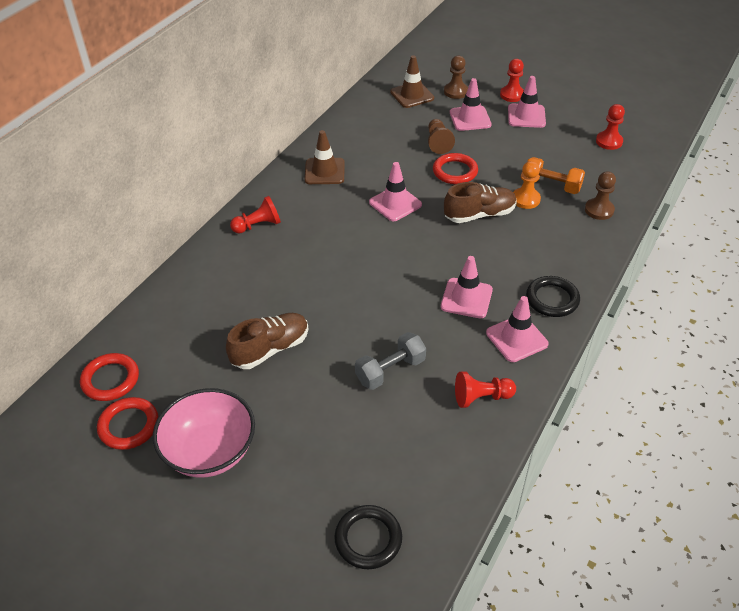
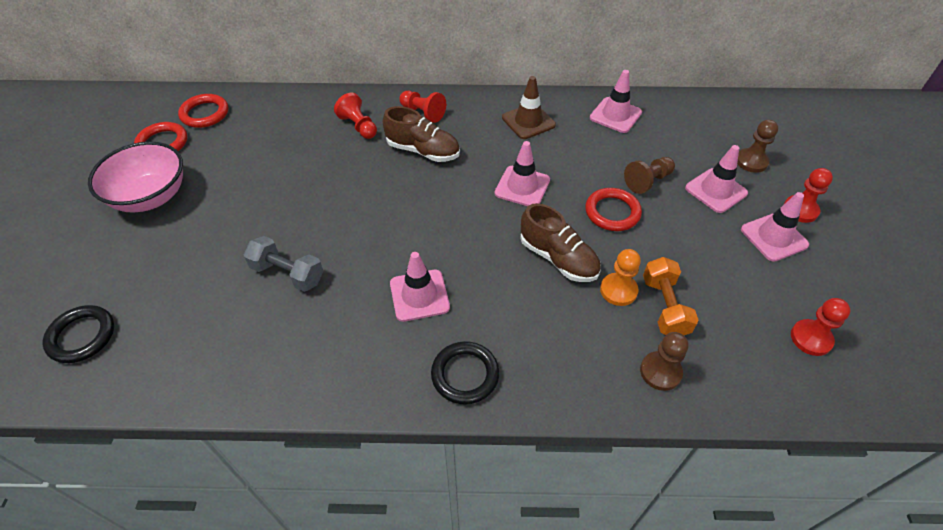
camera: 60 degrees right, 5 degrees up
brown shoe [226,313,309,369] -> brown shoe moved to [383,106,460,162]
brown traffic cone [390,55,434,108] -> none
red pawn [455,372,516,408] -> red pawn moved to [334,93,377,139]
pink traffic cone [486,296,548,362] -> pink traffic cone moved to [590,70,642,133]

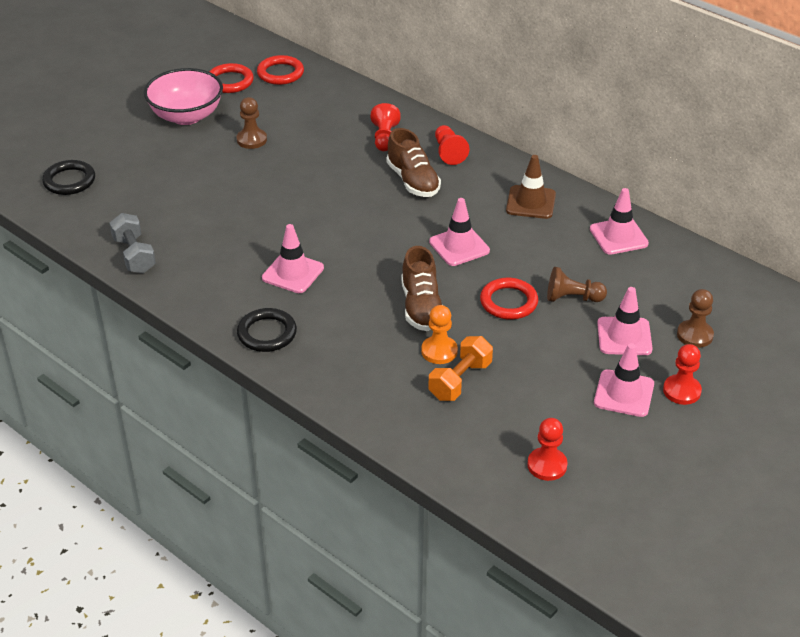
camera: 40 degrees right, 10 degrees down
grey dumbbell [244,236,323,292] -> grey dumbbell moved to [110,213,156,273]
brown pawn [640,332,689,391] -> brown pawn moved to [237,97,267,149]

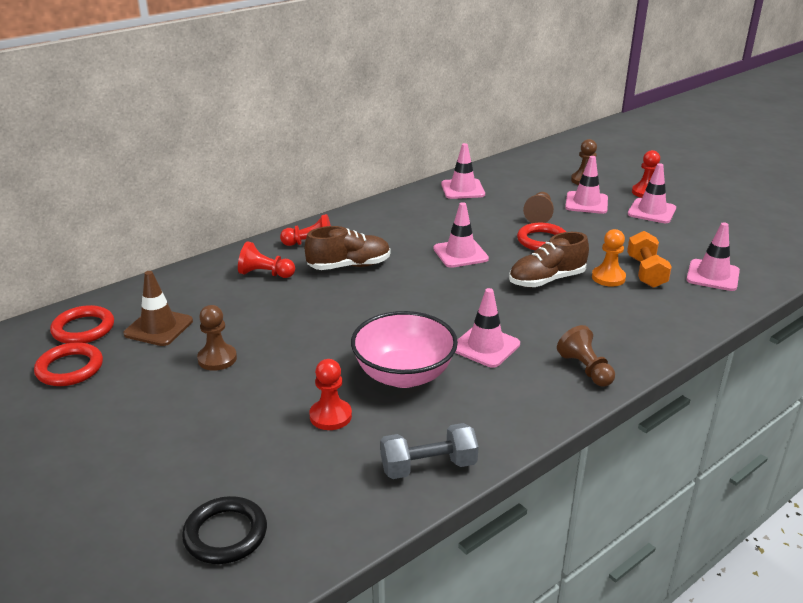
camera: 80 degrees left, 10 degrees down
pink bowl [144,68,223,125] -> pink bowl moved to [351,311,458,388]
black ring [237,308,297,352] -> brown pawn [557,325,615,387]
brown shoe [401,246,442,331] -> brown shoe turned 150 degrees clockwise [509,232,589,287]
orange dumbbell [428,336,493,401] -> orange dumbbell turned 45 degrees clockwise [627,231,672,288]
brown traffic cone [506,155,556,219] -> brown traffic cone moved to [123,271,193,346]
red pawn [527,418,568,481] -> red pawn moved to [309,359,352,430]
none -> pink traffic cone [686,222,740,291]

